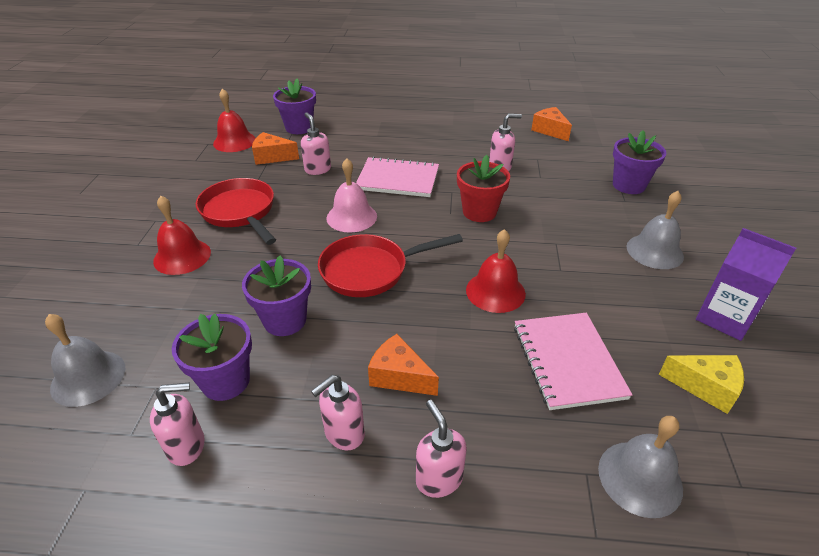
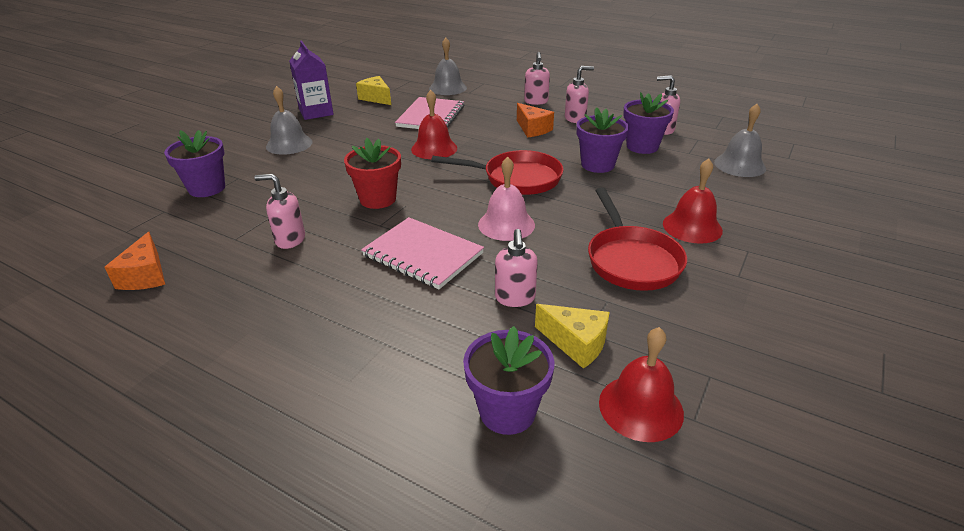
camera: 155 degrees left, 5 degrees down
orange cheese [252,132,299,165] -> yellow cheese [535,304,609,369]

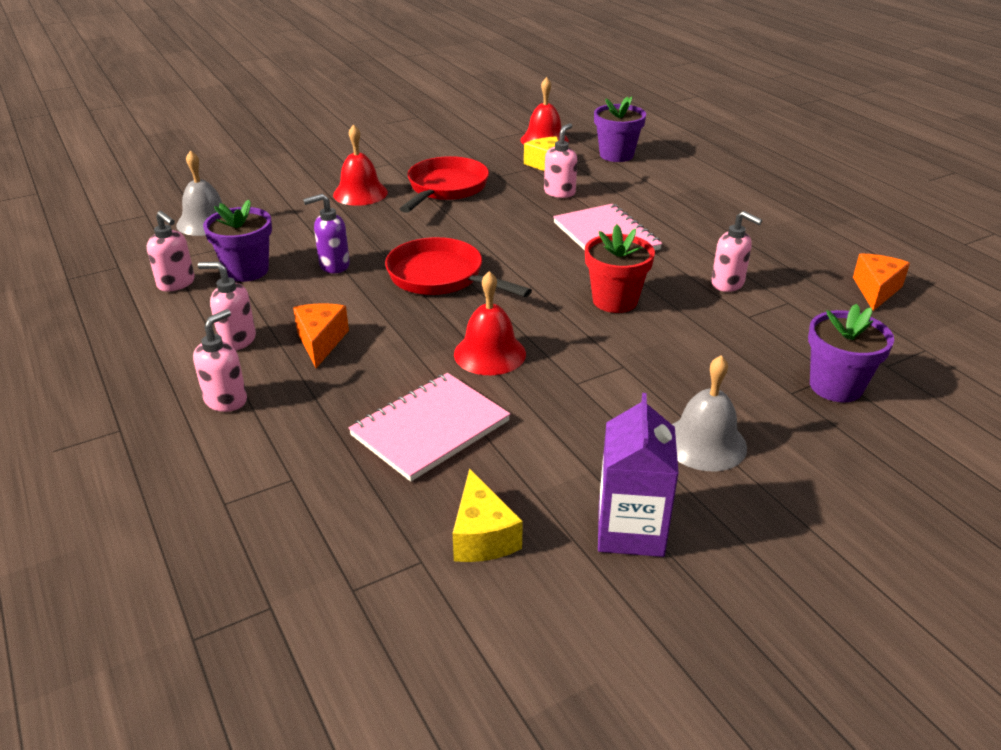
camera: 150 degrees left, 0 degrees up
grey bell [429,38,467,95] -> none
pink bell [478,157,535,241] -> none
purple flower pot [576,107,629,173] -> purple soap dispenser [303,194,350,273]

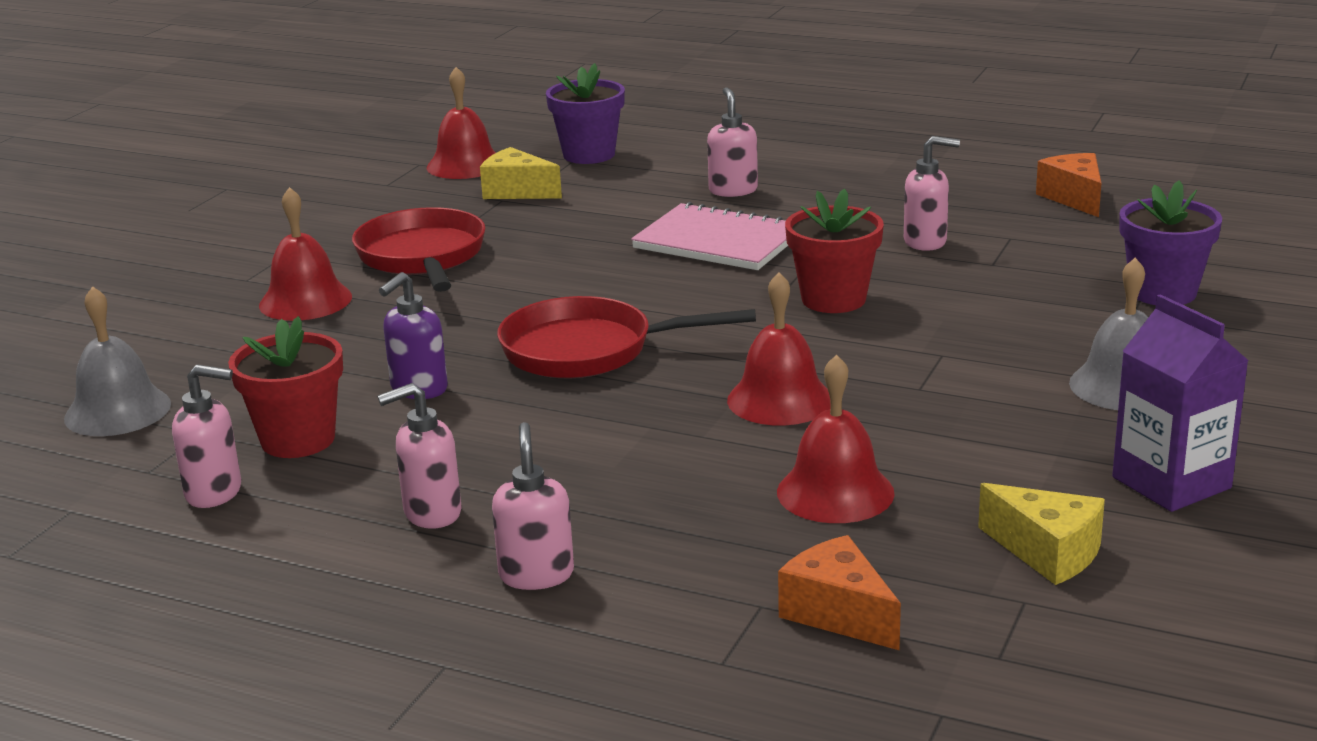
camera: 35 degrees left, 10 degrees down
purple flower pot [203,200,272,282] -> red flower pot [228,316,343,458]
orange cheese [293,303,349,368] -> orange cheese moved to [778,535,901,650]
pink notebook [348,373,510,482] -> red bell [777,354,895,523]
pink soap dispenser [544,123,577,198] -> pink soap dispenser moved to [707,87,758,197]

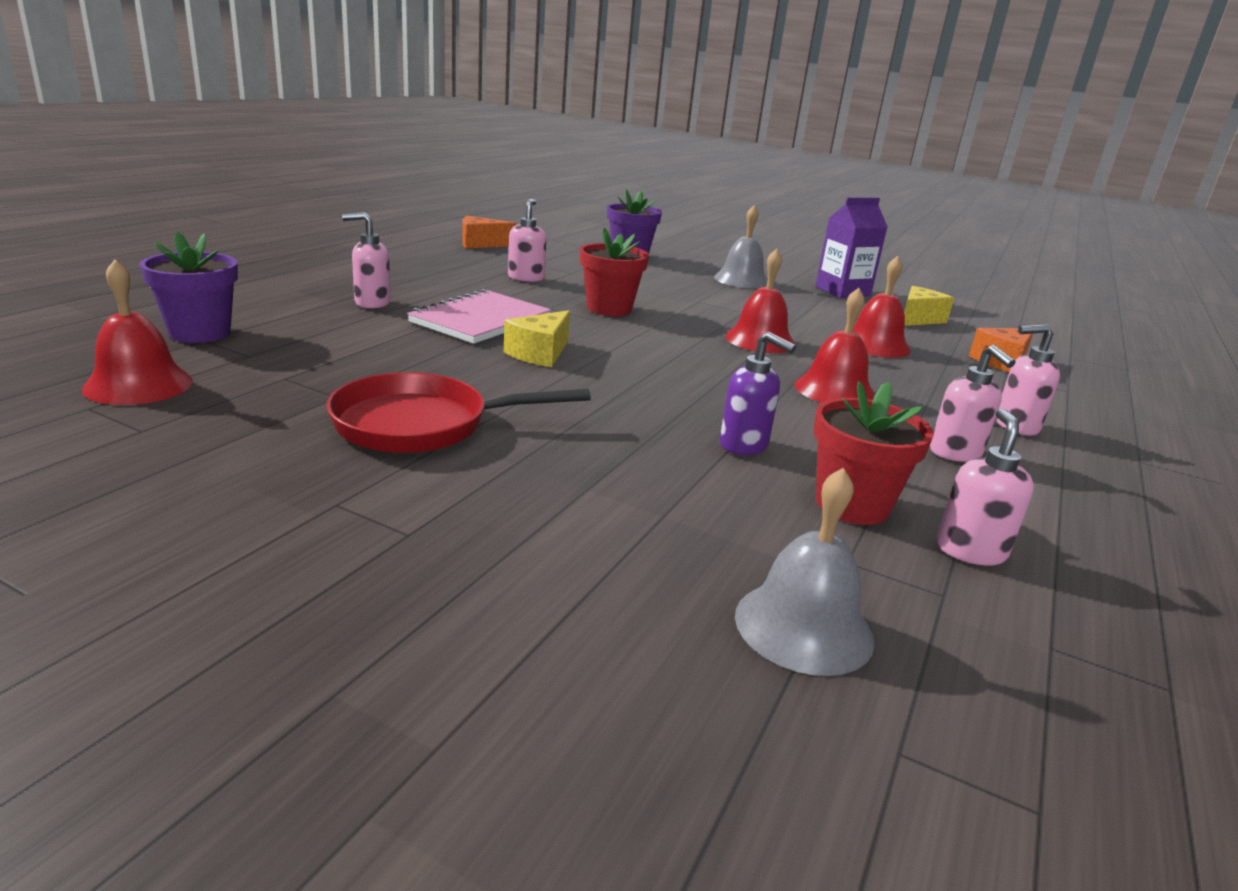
camera: 90 degrees left, 0 degrees up
red bell [259,187,352,321] -> red bell moved to [795,288,875,403]
yellow cheese [480,147,562,199] -> yellow cheese moved to [504,310,570,367]
red pan [497,296,756,378] -> none

